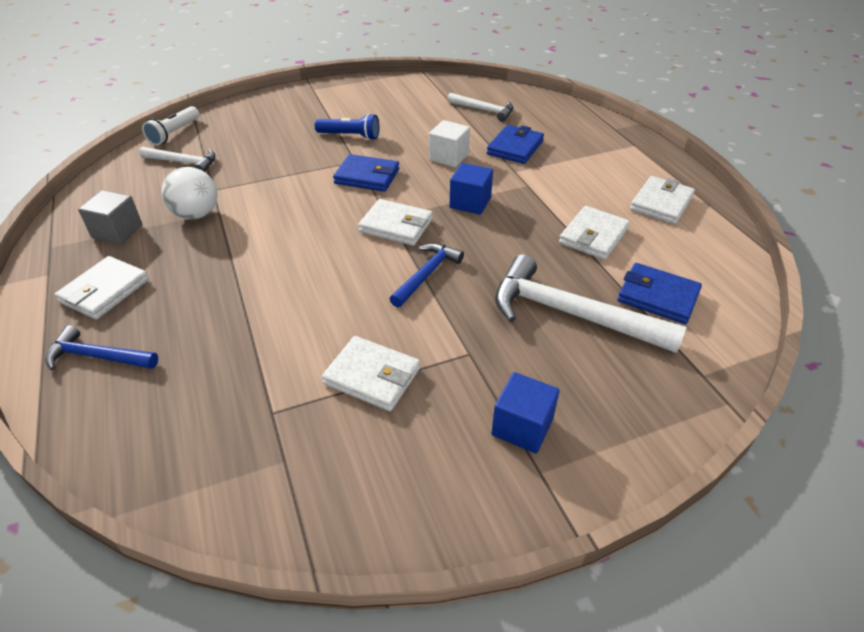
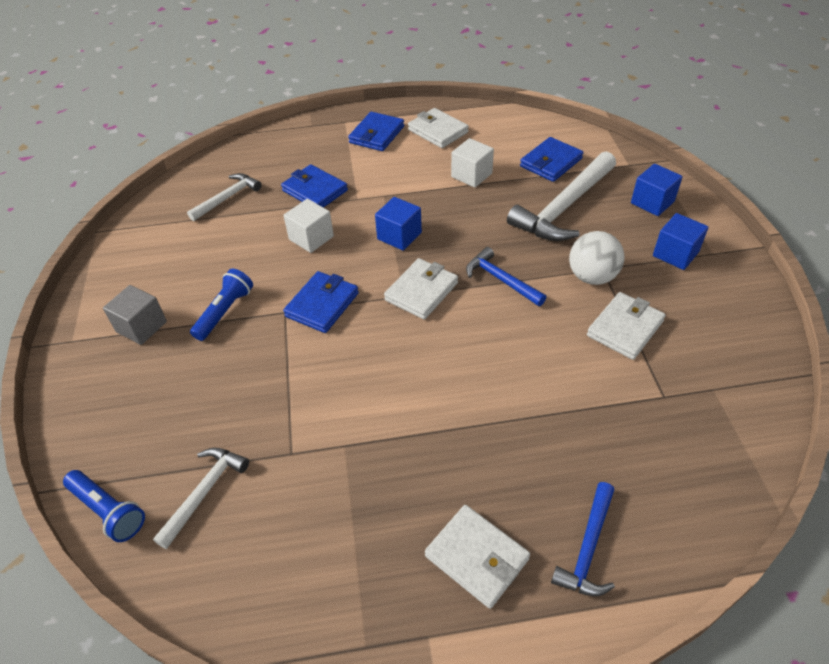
camera: 75 degrees left, 5 degrees up
grey cube [78,190,143,245] -> grey cube moved to [103,285,167,345]
white flashlight [142,106,200,145] -> blue flashlight [63,470,145,542]
white ball [162,167,217,220] -> white ball moved to [569,231,624,285]
white wallet [559,206,630,260] -> white cube [451,138,494,188]
none -> blue wallet [348,112,404,151]
none -> blue cube [631,164,683,216]

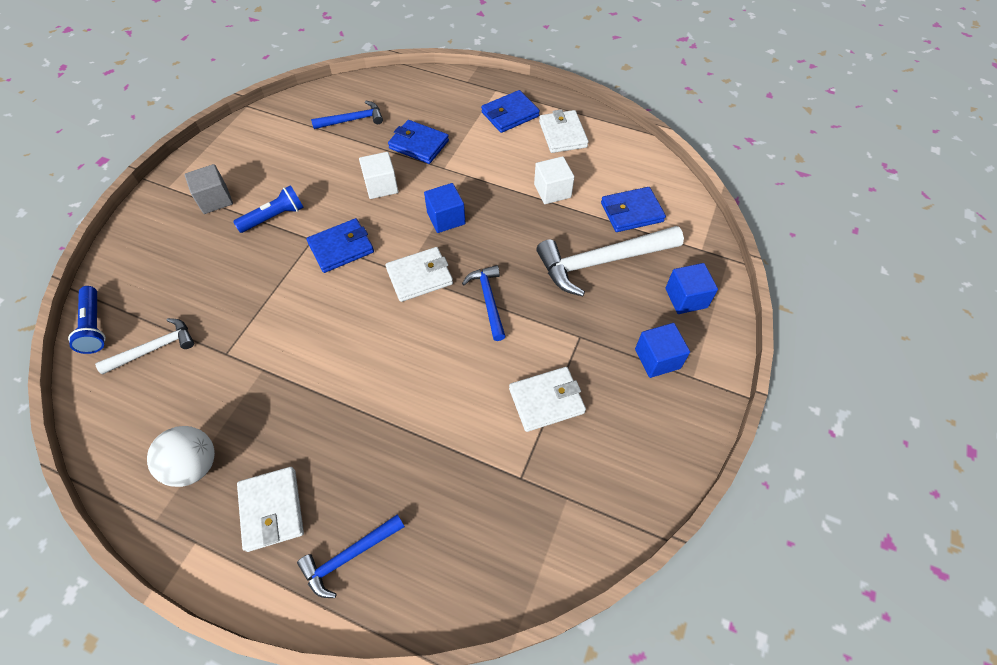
camera: 30 degrees right, 10 degrees up
white hammer [187,173,262,221] -> blue hammer [311,101,383,129]
blue wallet [281,165,348,208] -> blue wallet turned 45 degrees counterclockwise [388,120,449,164]
white ball [569,231,624,285] -> white ball moved to [147,426,215,487]

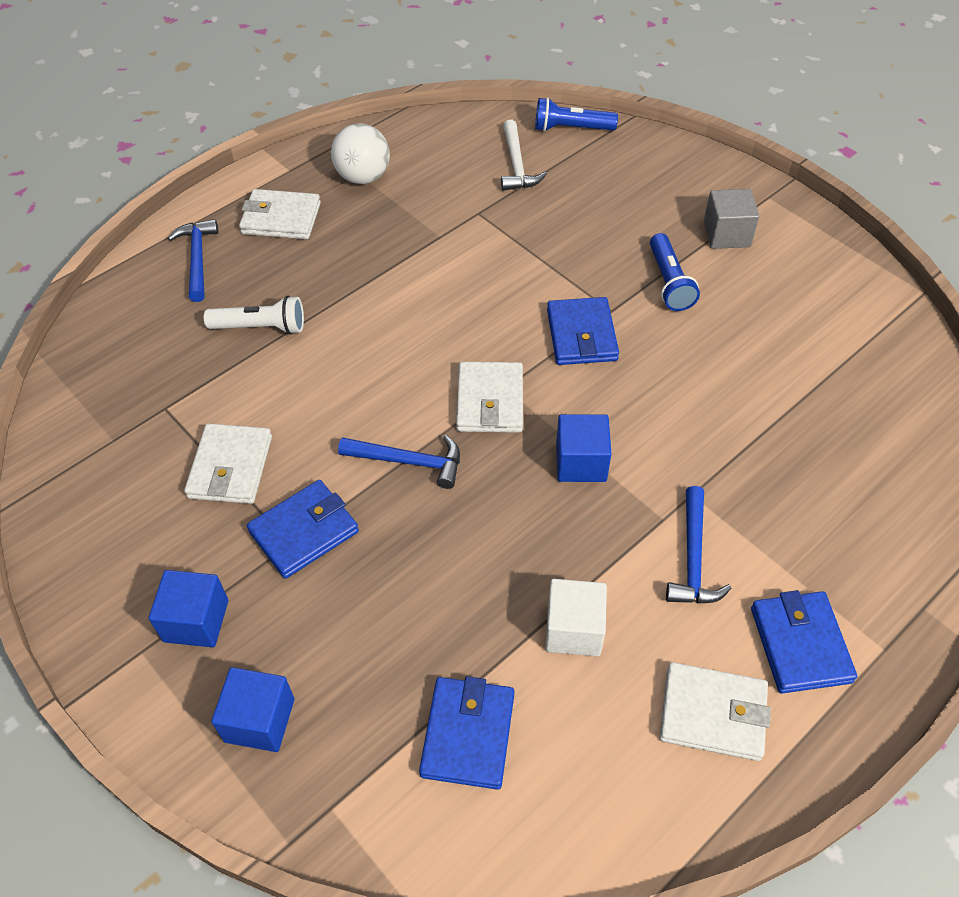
camera: 115 degrees right, 5 degrees down
blue hammer [311,101,383,129] -> blue hammer moved to [666,486,731,603]
white cube [359,152,398,199] -> none
blue wallet [388,120,449,164] -> blue wallet moved to [247,480,359,579]
white hammer [536,226,684,296] -> none
none -> white flashlight [204,296,304,335]

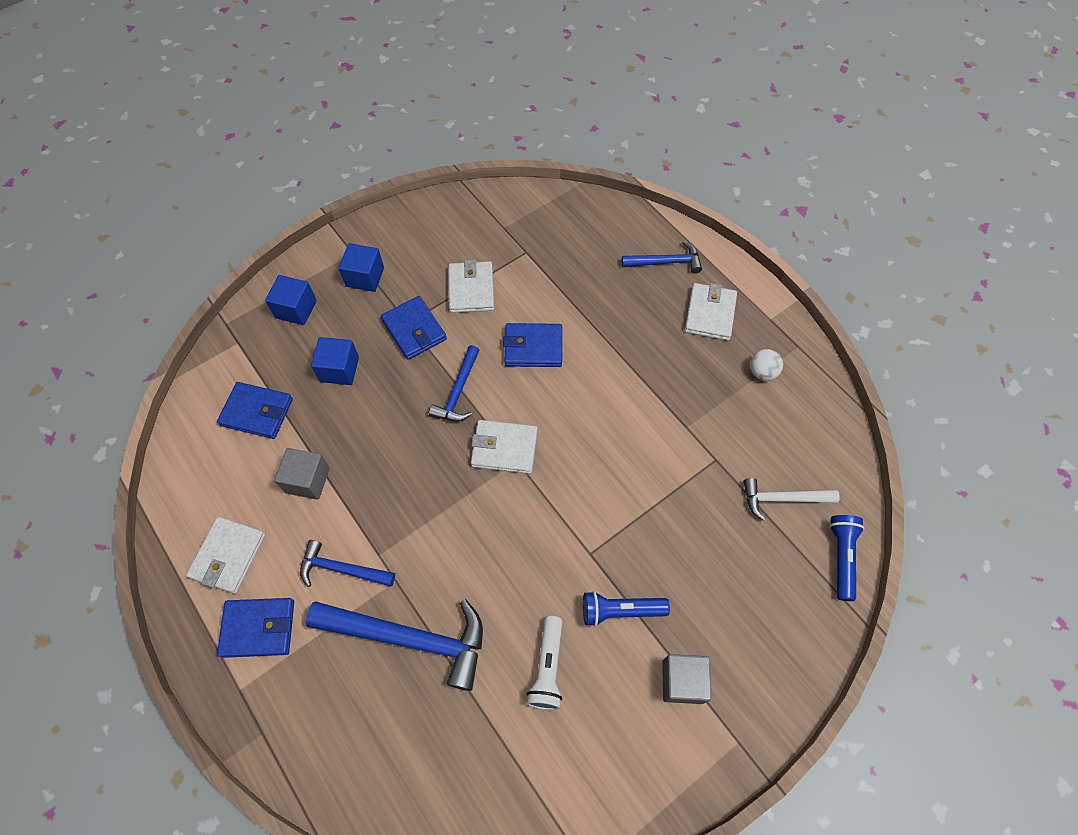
camera: 95 degrees right, 10 degrees up
white wallet [184,423,272,504] -> white wallet turned 75 degrees clockwise [449,259,494,313]
white flashlight [204,296,304,335] -> white flashlight moved to [527,616,562,710]
white ball [331,124,390,184] -> white ball [750,349,783,381], size x0.63
white cube [545,579,607,656] -> grey cube [274,448,330,500]
blue wallet [547,297,619,365] -> blue wallet moved to [503,323,562,367]
blue cube [556,414,612,482] -> blue cube moved to [311,337,359,385]
none -> blue hammer [306,599,483,691]

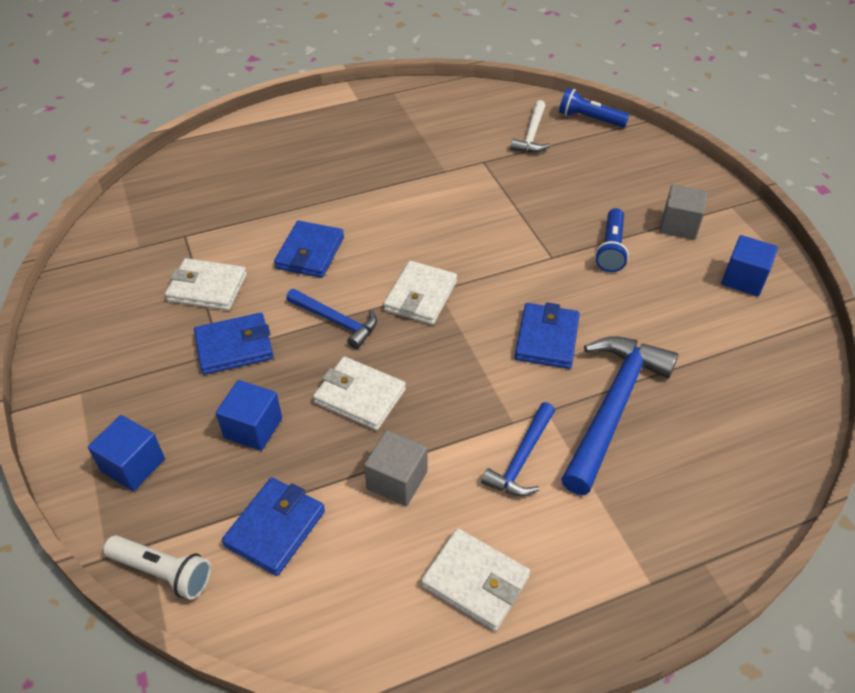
camera: 75 degrees left, 15 degrees down
blue wallet [217,598,294,658] -> blue wallet moved to [515,302,580,369]
blue cube [339,243,384,292] -> blue cube moved to [721,235,778,296]
white flashlight [527,616,562,710] -> white flashlight moved to [103,535,211,600]
blue hammer [621,241,702,274] -> none
white wallet [685,283,737,340] -> white wallet moved to [313,357,406,431]
white ball [750,349,783,381] -> none

